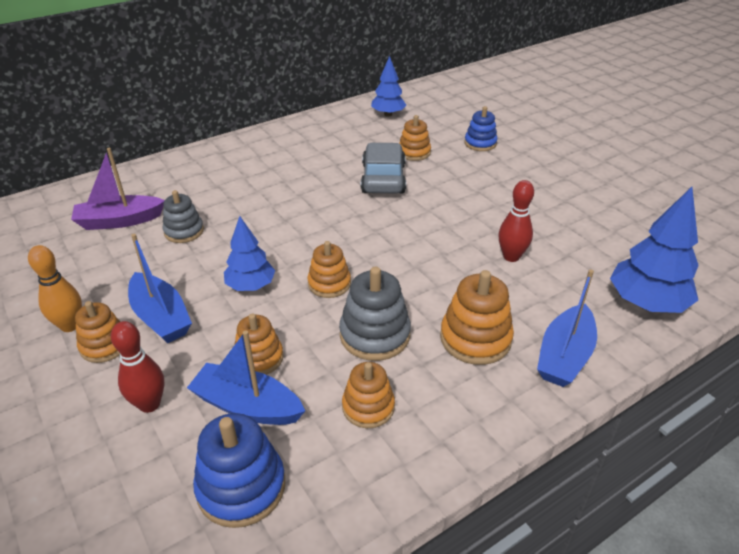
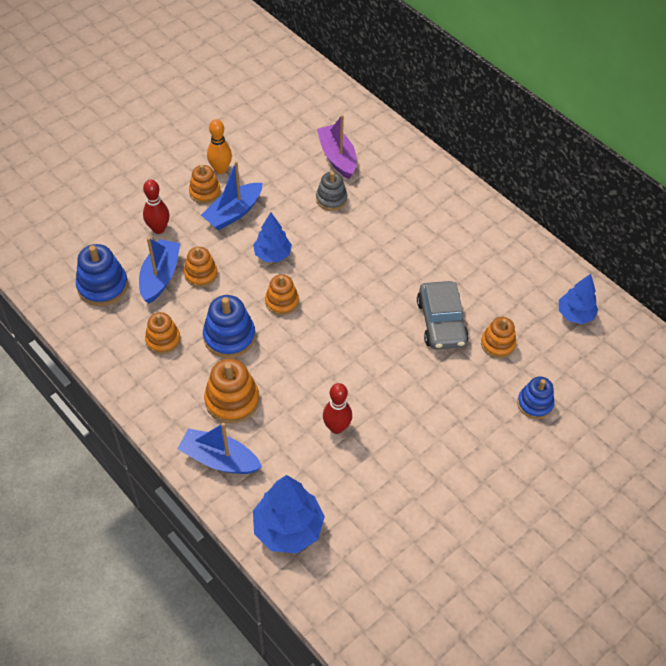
camera: 80 degrees right, 15 degrees up
grey stacking toy [339,267,411,361] -> blue stacking toy [203,295,256,358]
grey car [361,143,406,194] -> grey car turned 90 degrees clockwise [417,281,469,350]

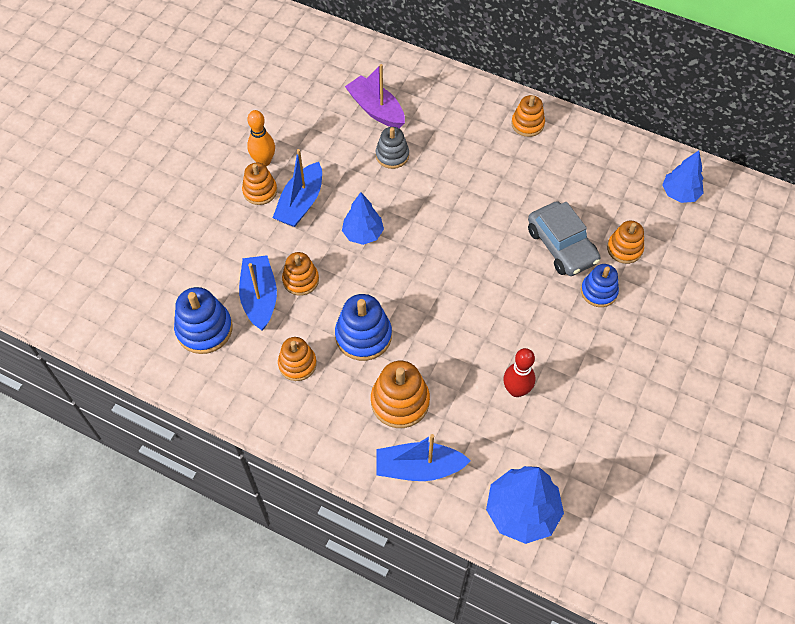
camera: 20 degrees left, 5 degrees up
red bowling pin [143,180,170,234] -> none
orange stacking toy [265,274,299,315] -> orange stacking toy moved to [511,95,545,137]
blue stacking toy [517,377,554,419] -> blue stacking toy moved to [581,264,619,307]

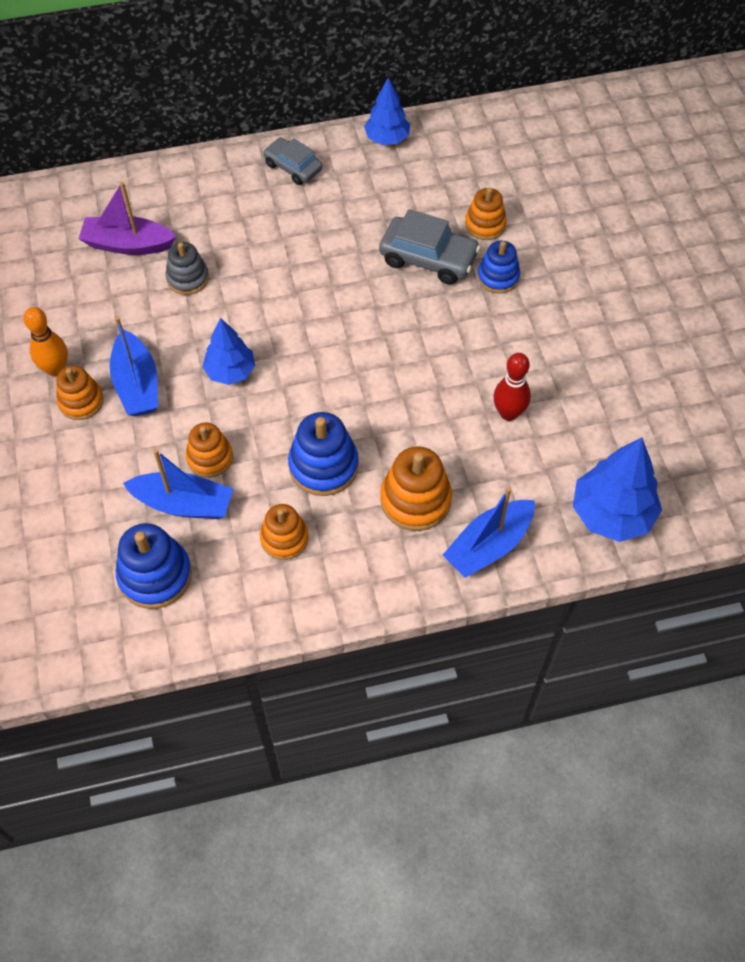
camera: 40 degrees left, 0 degrees up
blue boat [239,255,277,331] -> blue boat turned 150 degrees clockwise [123,449,233,519]
orange stacking toy [511,95,545,137] -> grey car [263,137,322,185]
blue tree [662,150,704,203] -> blue tree moved to [364,77,410,145]

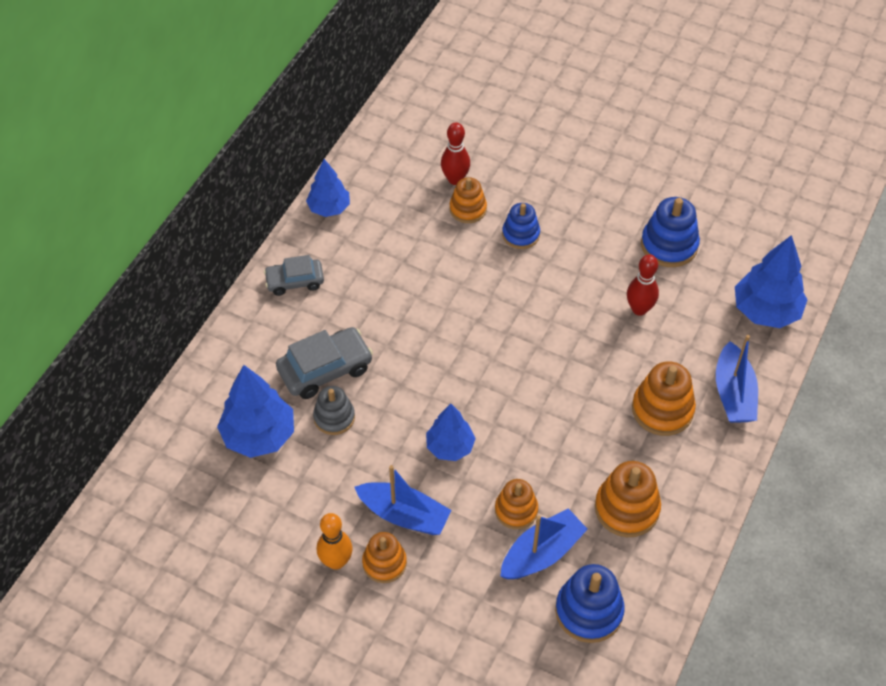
camera: 50 degrees left, 5 degrees down
purple boat [79,182,177,255] -> blue tree [217,365,294,458]
orange stacking toy [260,504,309,560] -> orange stacking toy [595,461,661,537], size x1.50
blue stacking toy [288,412,359,496] -> blue stacking toy moved to [641,197,700,267]
grey car [379,209,481,285] -> grey car moved to [276,327,373,399]
none -> red bowling pin [441,122,470,185]

